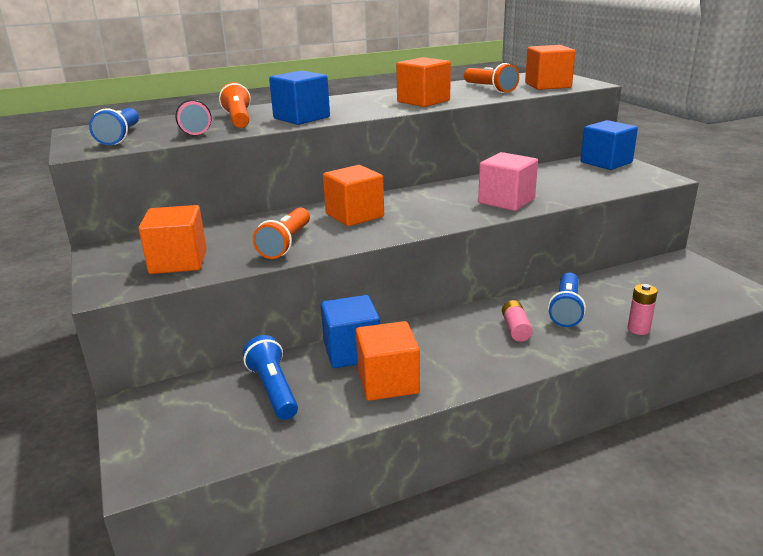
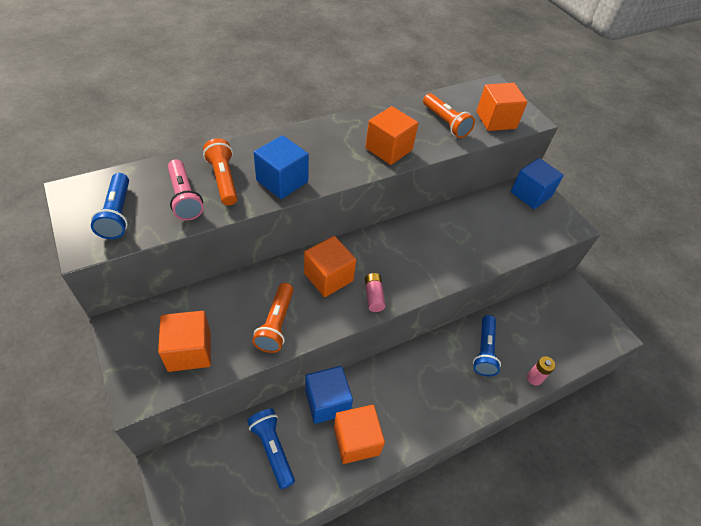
camera: 10 degrees left, 25 degrees up
pink cube [478,152,538,211] -> none
pink battery [502,300,533,342] -> pink battery moved to [365,273,386,312]

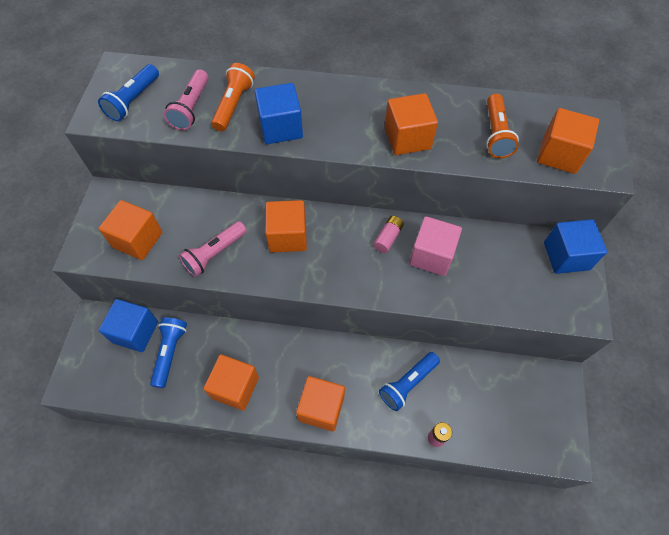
camera: 40 degrees right, 10 degrees up
orange flashlight [252,283,294,353] -> pink flashlight [179,221,247,277]
blue cube [305,366,353,424] -> blue cube moved to [99,299,158,352]
pink battery [365,273,386,312] -> pink battery moved to [373,216,404,253]
none -> orange cube [296,376,345,432]
none -> pink cube [409,216,462,276]

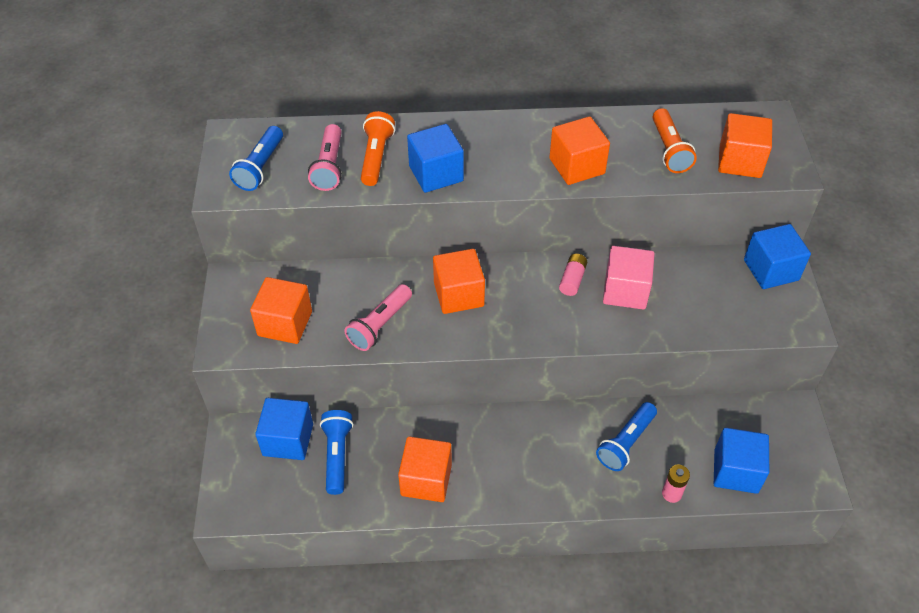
camera: 10 degrees left, 10 degrees down
orange cube [296,376,345,432] -> none
none -> blue cube [714,428,769,494]

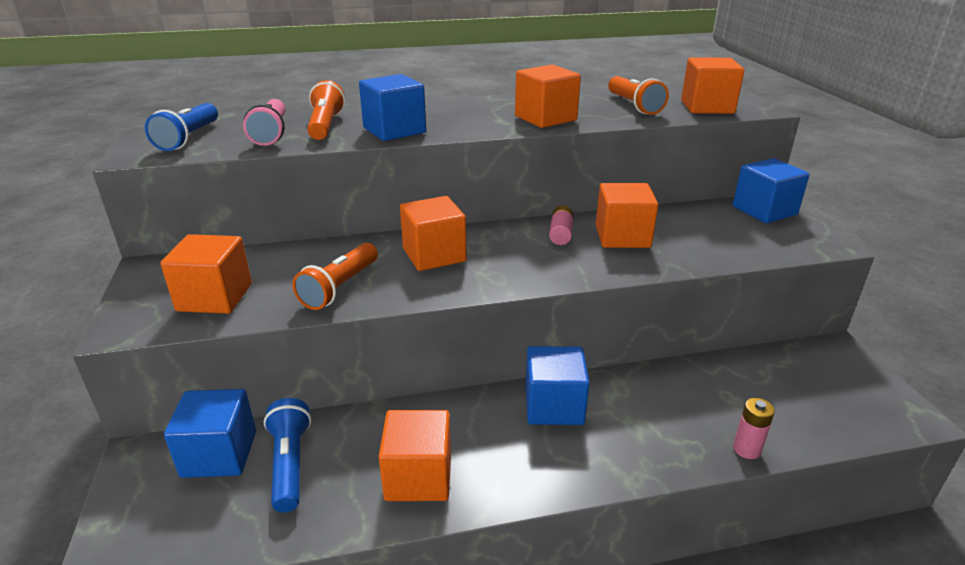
camera: 10 degrees left, 20 degrees down
pink flashlight [344,284,412,351] -> orange flashlight [293,243,378,310]
blue flashlight [596,402,657,471] -> none
pink cube [603,246,655,310] -> orange cube [596,183,658,248]
blue cube [714,428,769,494] -> blue cube moved to [525,346,590,425]

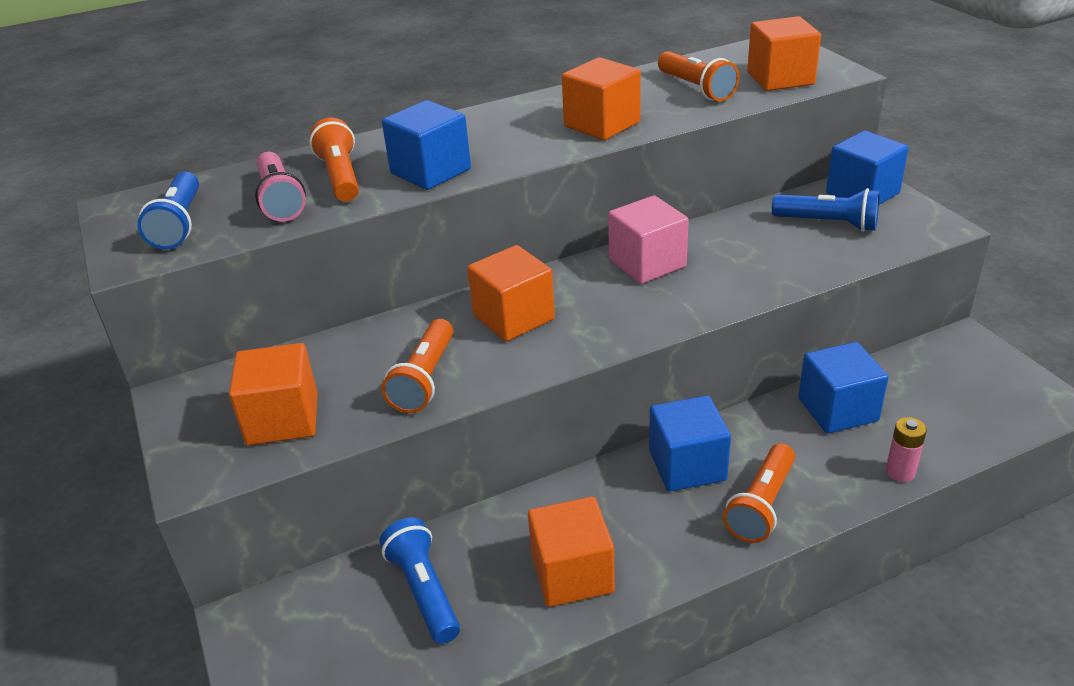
camera: 10 degrees left, 5 degrees up
blue cube [164,389,256,478] -> blue cube moved to [798,342,889,434]
pink battery [549,205,573,245] -> pink cube [608,196,689,284]
orange cube [596,183,658,248] -> none
none -> orange flashlight [723,443,795,543]
none -> blue flashlight [772,188,880,232]

